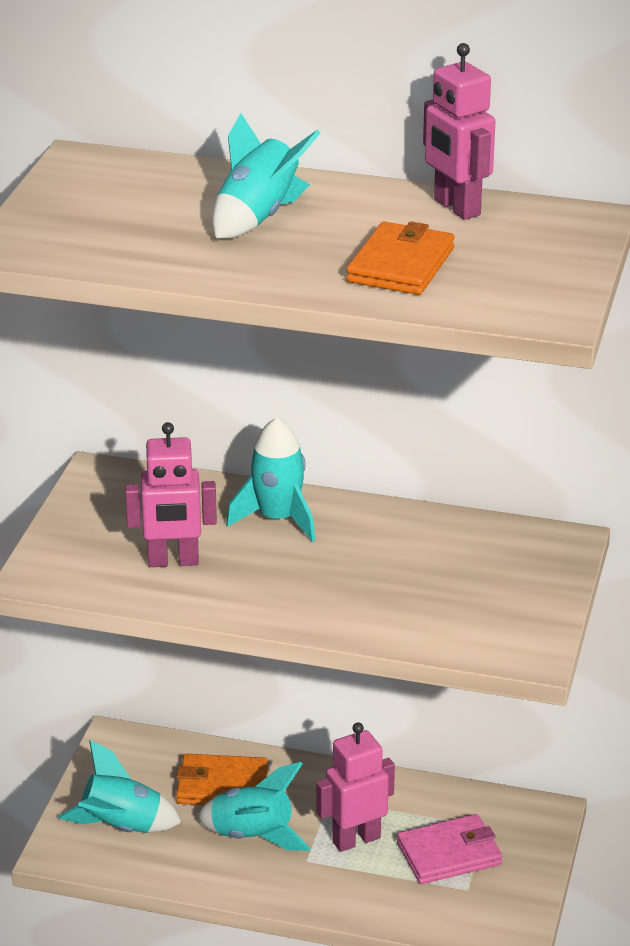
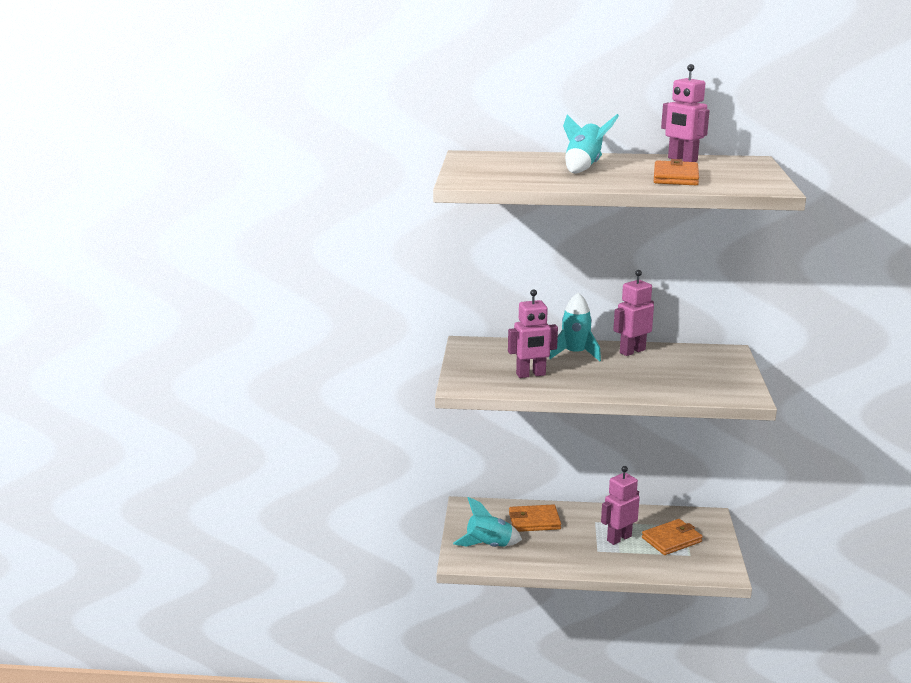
camera: 10 degrees left, 10 degrees down
turquoise rocket [197,762,311,851] -> none
pink wallet [397,814,502,884] -> orange wallet [642,519,703,555]
none -> pink robot [613,270,654,356]

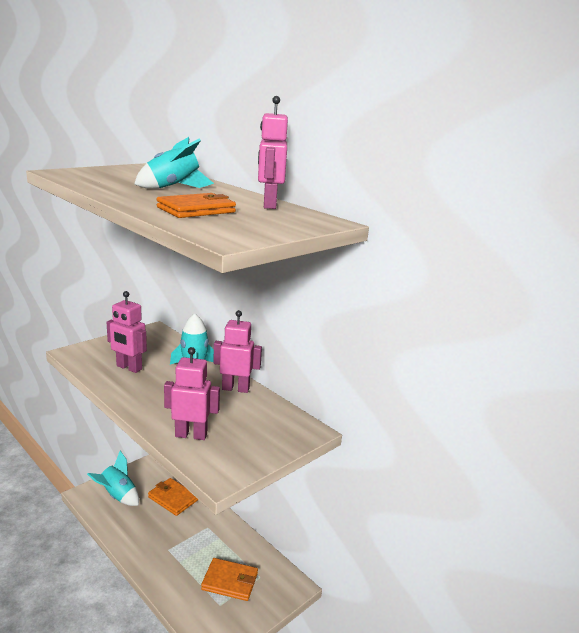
camera: 40 degrees right, 0 degrees up
pink robot [601,466,640,545] -> pink robot moved to [164,347,220,440]

